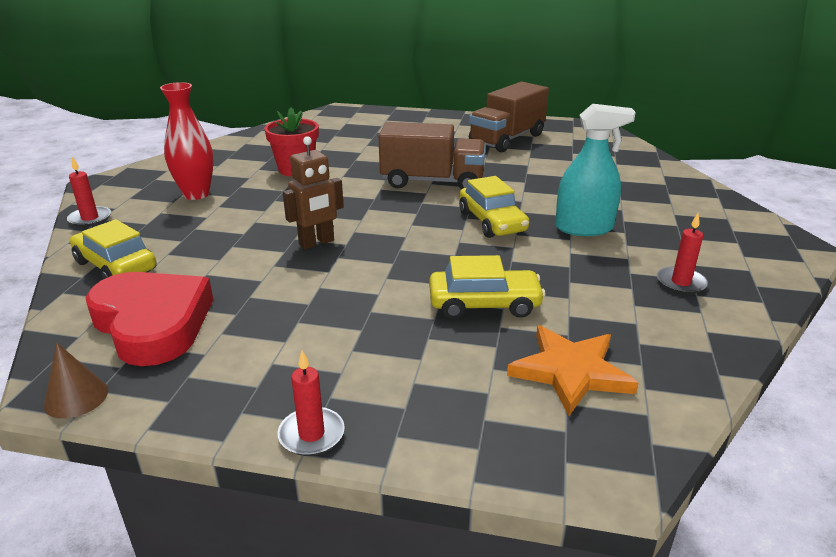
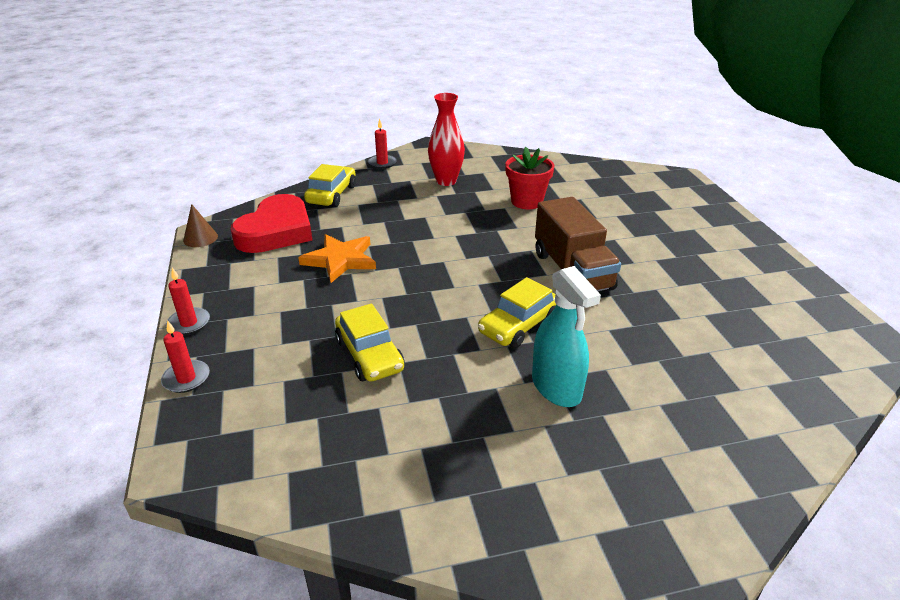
camera: 65 degrees right, 5 degrees up
brown robot [283,136,344,249] -> none
brown truck [469,82,549,152] -> none
orange star [507,325,638,416] -> orange star moved to [298,234,376,283]
red candle [657,213,708,294] -> red candle moved to [161,320,210,393]

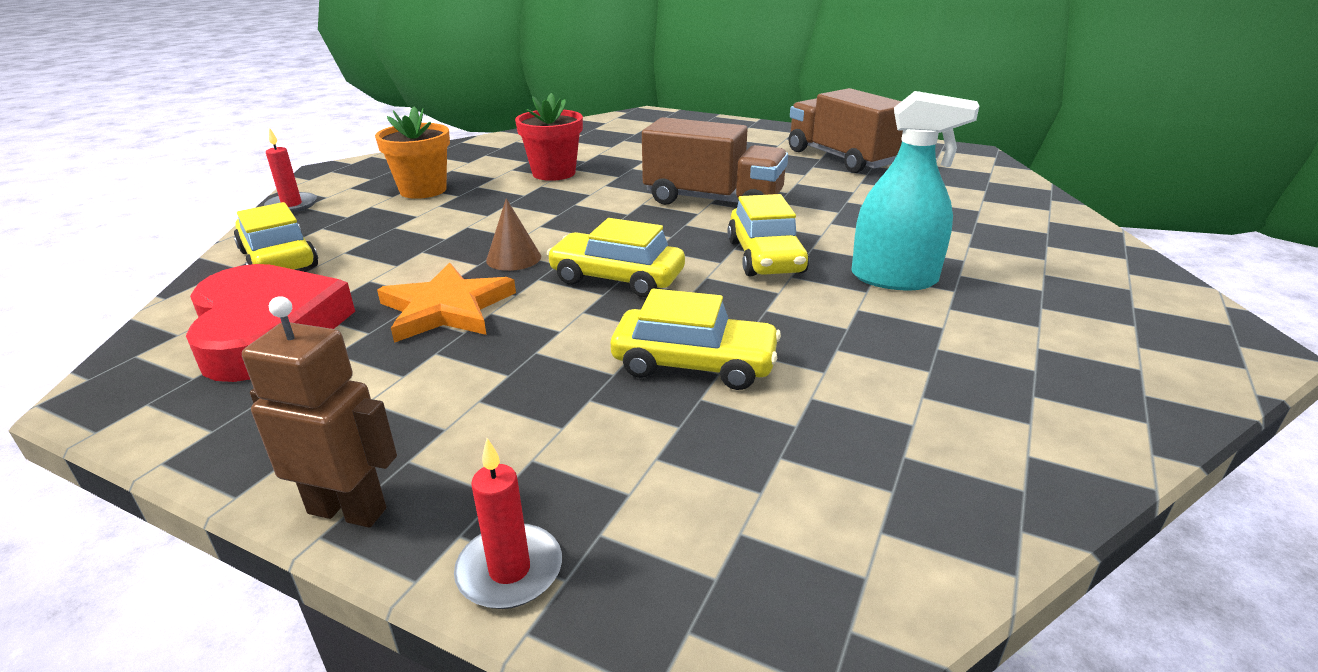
camera: 50 degrees left, 5 degrees down
red candle [166,268,210,335] -> brown robot [242,296,397,528]
brown cone [183,204,218,247] -> brown cone moved to [486,198,541,271]
red vase [428,93,465,186] -> orange flower pot [375,107,450,199]
none -> yellow car [547,218,685,297]
none -> brown truck [788,88,903,173]

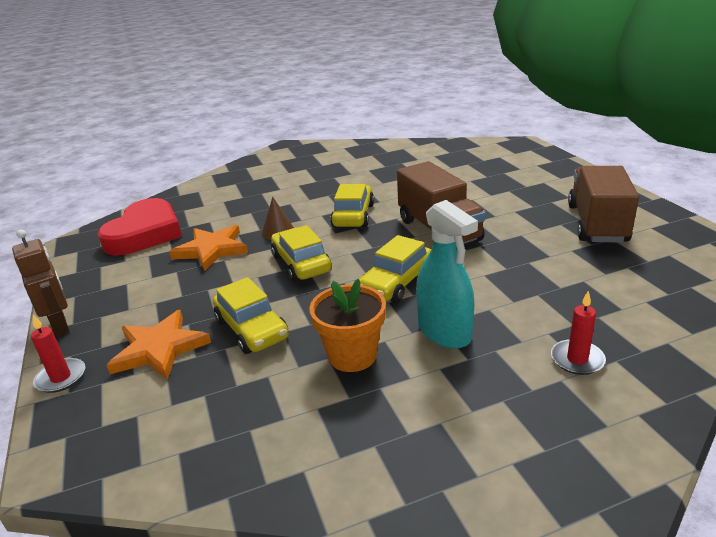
camera: 45 degrees right, 0 degrees up
yellow car [234,202,318,270] -> yellow car moved to [330,184,374,227]
red candle [264,127,317,213] -> red candle moved to [551,291,606,375]
orange flower pot [375,107,450,199] -> orange flower pot moved to [309,279,386,372]
red flower pot [515,93,583,181] -> none
none -> orange star [106,310,211,380]

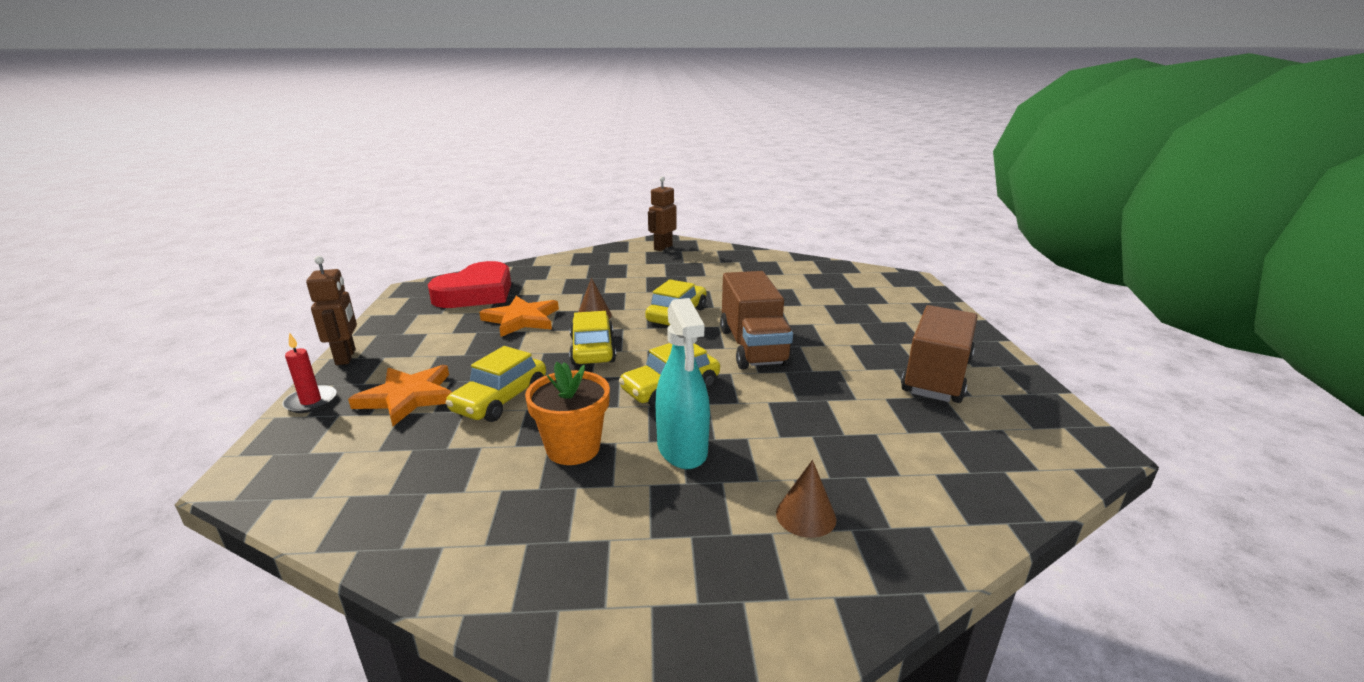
camera: 15 degrees right, 5 degrees down
yellow car [213,277,289,354] -> yellow car turned 45 degrees clockwise [445,346,546,422]
red candle [551,291,606,375] -> brown cone [776,460,836,538]
none -> brown robot [648,176,676,251]

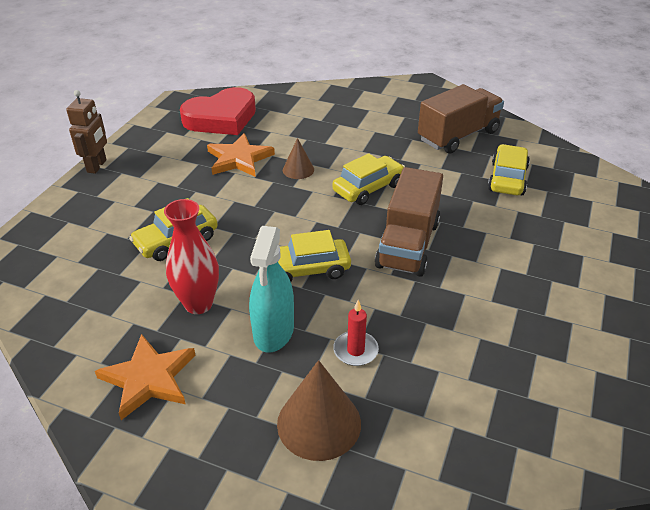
camera: 25 degrees right, 15 degrees up
red candle [282,333,337,413] -> red candle moved to [333,300,379,366]
orange star [348,365,452,426] -> orange star moved to [95,334,195,420]
orange flower pot [525,362,610,465] -> red vase [164,199,219,314]
yellow car [569,311,616,365] -> yellow car moved to [488,144,530,195]
brown robot [648,176,676,251] -> none
brown cone [776,460,836,538] -> brown cone [277,360,361,461], size x1.76
brown truck [901,305,978,403] -> brown truck moved to [418,84,504,154]

